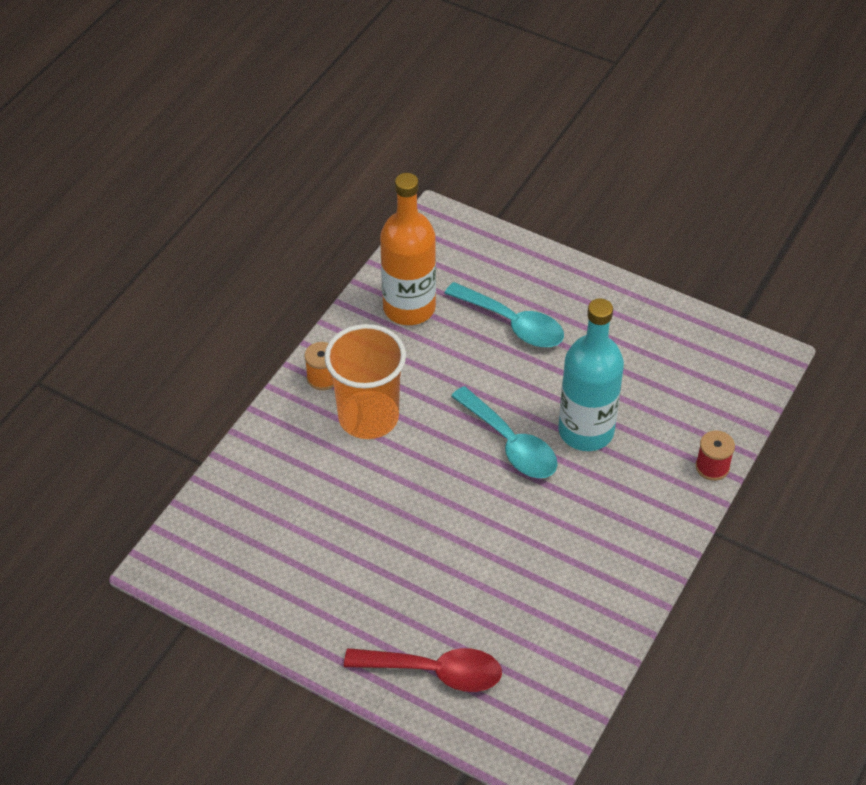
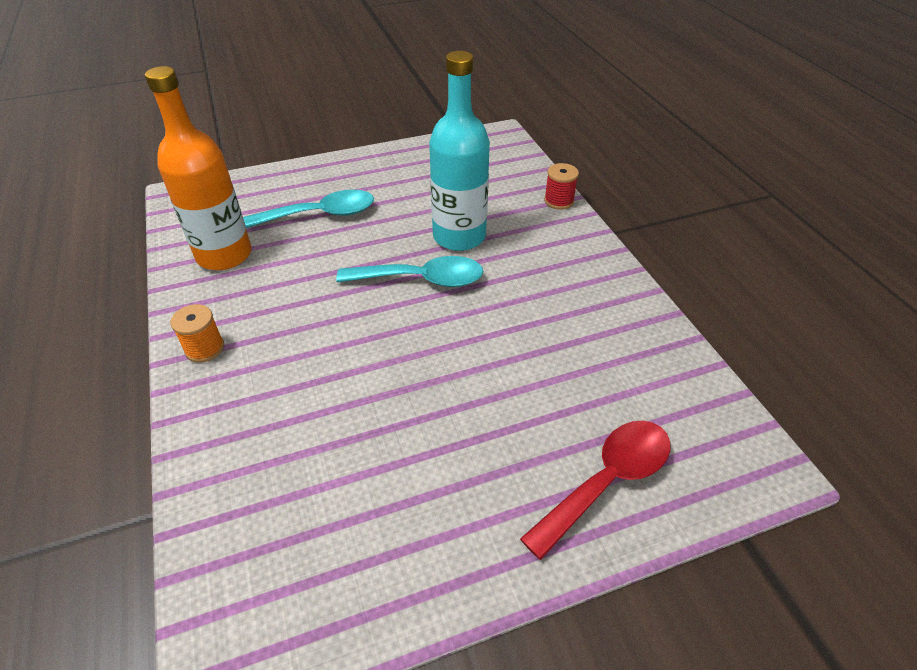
camera: 50 degrees left, 5 degrees down
orange cup [324,324,406,439] -> none

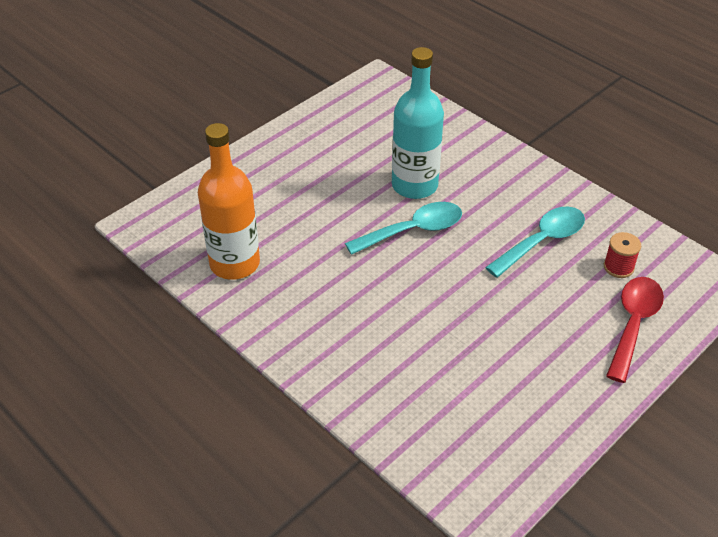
camera: 25 degrees left, 0 degrees up
orange spool [171,304,224,363] -> none
turquoise spoon [243,189,374,228] -> turquoise spoon moved to [485,207,585,278]
red spool [544,163,579,210] -> red spool moved to [604,232,641,278]

